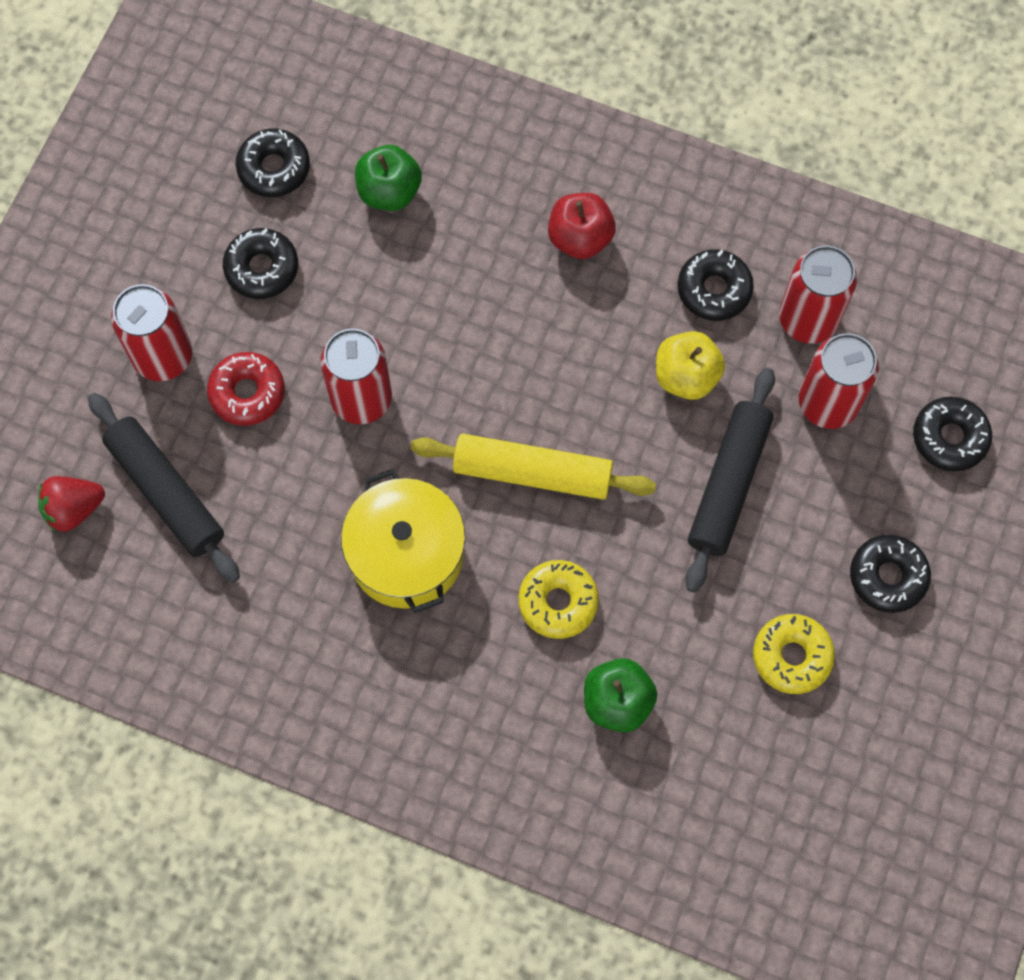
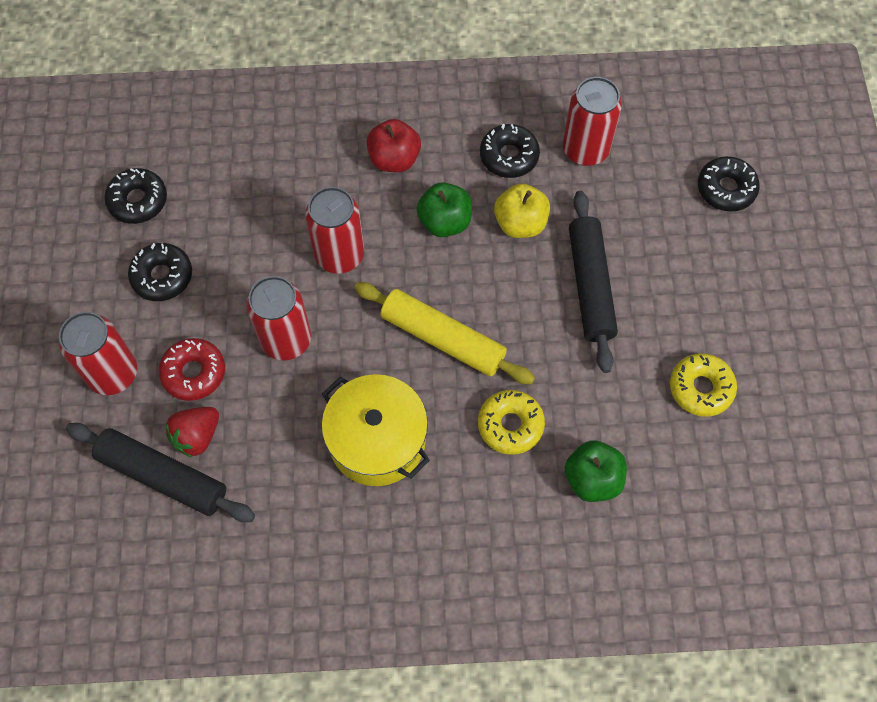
camera: 25 degrees left, 5 degrees down
red strawberry [38,476,105,532] -> red strawberry moved to [166,407,219,458]
green apple [355,145,422,211] -> green apple moved to [416,182,472,237]
yellow rolling pin [410,434,656,500] -> yellow rolling pin turned 45 degrees clockwise [354,282,535,384]
red can [799,333,879,429] -> red can moved to [305,187,364,274]
black donut [850,535,931,613] -> none

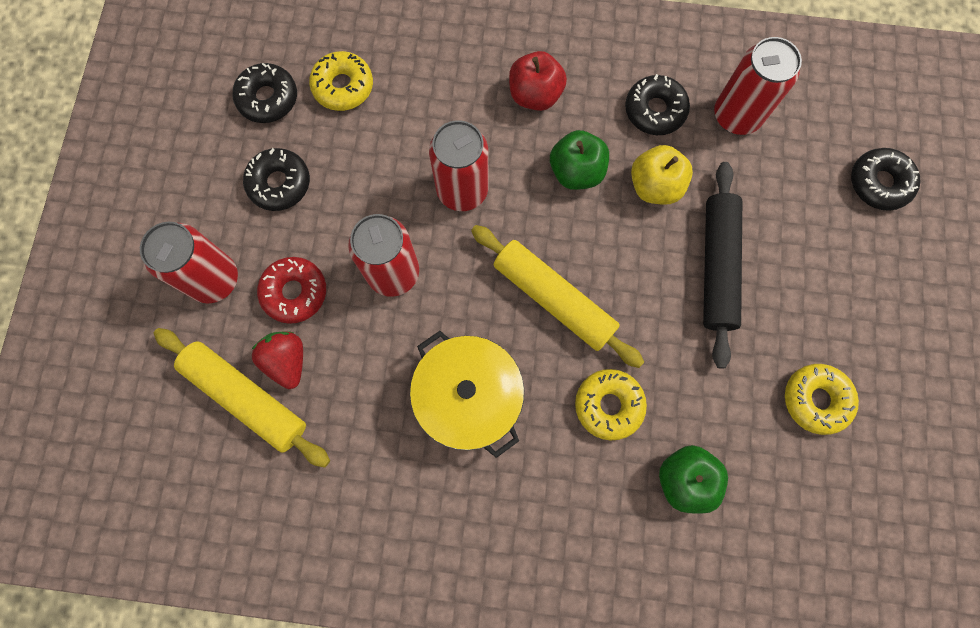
camera: 10 degrees right, 10 degrees up
black rolling pin [66,423,255,522] -> yellow rolling pin [154,328,330,468]
red strawberry [166,407,219,458] -> red strawberry turned 105 degrees clockwise [251,331,303,389]
none -> yellow donut [309,51,373,111]

